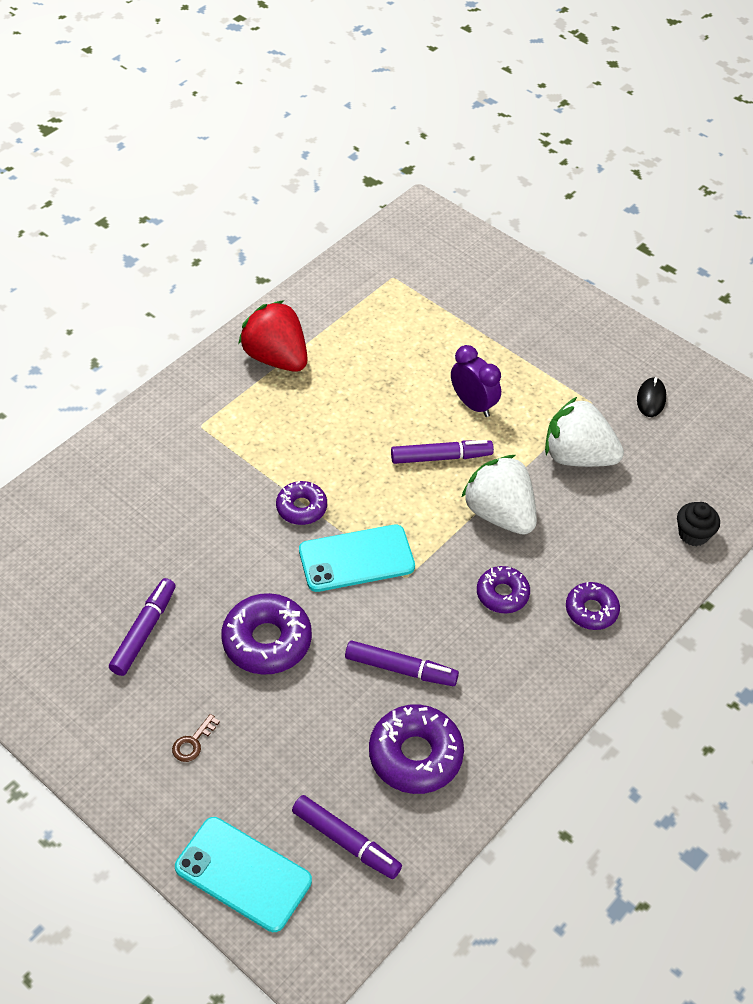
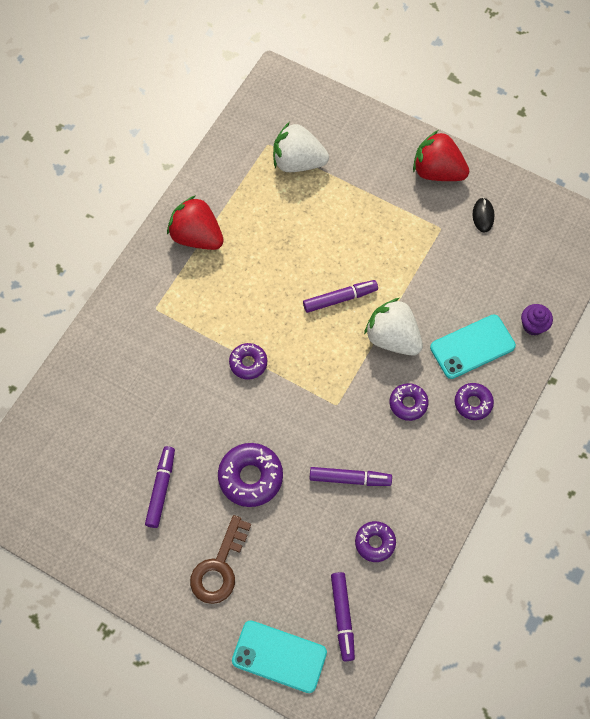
camera: 10 degrees left, 15 degrees up
brown key [172,714,220,762] -> brown key [190,515,251,604], size x2.20
purple marker [292,795,402,879] -> purple marker turned 60 degrees clockwise [331,572,355,661]
turquoise phone [299,525,415,592] -> turquoise phone moved to [430,314,516,379]
purple donut [369,704,464,794] -> purple donut [355,521,396,562], size x0.61
purple clock [451,345,501,417] -> none
white strawberry [545,397,624,467] -> white strawberry moved to [273,123,329,172]
black cupcake [677,502,720,546] -> purple cupcake [521,304,553,336]
none -> red strawberry [413,130,469,181]

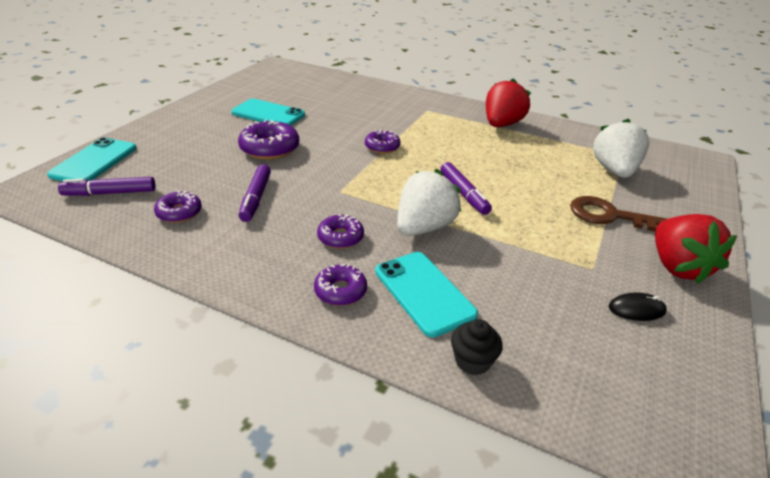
camera: 85 degrees right, 30 degrees down
purple marker [145,446,175,528] -> turquoise phone [231,99,305,126]
brown key [190,515,251,604] -> brown key moved to [570,196,667,232]
red strawberry [413,130,469,181] -> red strawberry turned 150 degrees clockwise [655,214,737,284]
purple cupcake [521,304,553,336] -> black cupcake [451,319,503,375]

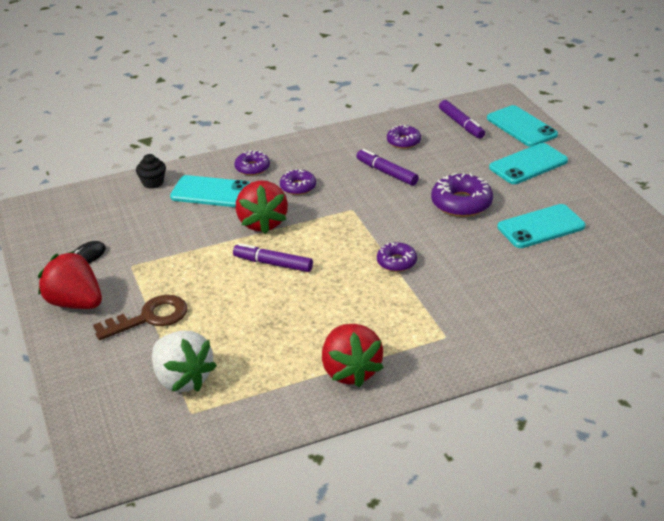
camera: 135 degrees right, 0 degrees up
purple marker [58,177,156,196] -> purple marker turned 120 degrees clockwise [439,100,485,139]
white strawberry [397,169,461,236] -> red strawberry [236,181,288,234]
none -> turquoise phone [489,143,568,184]

